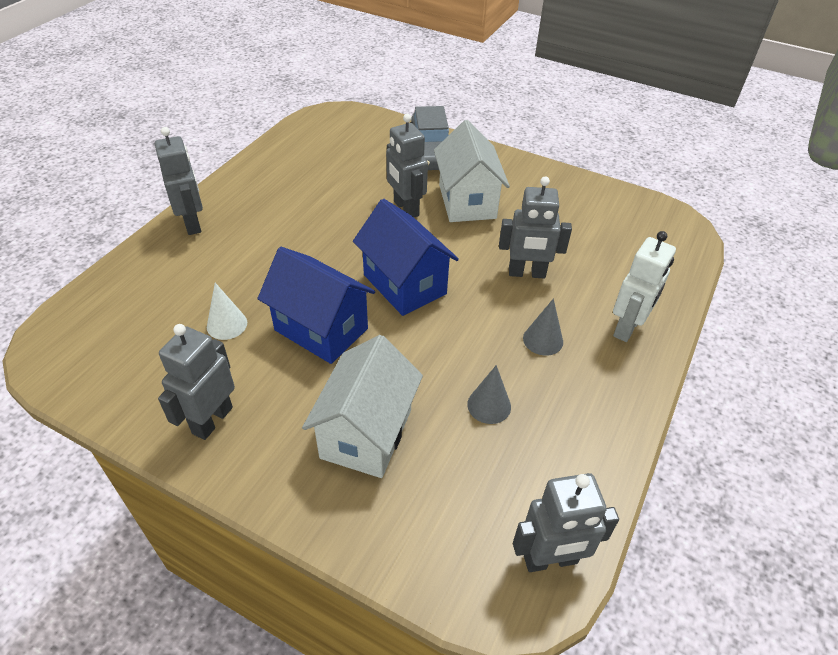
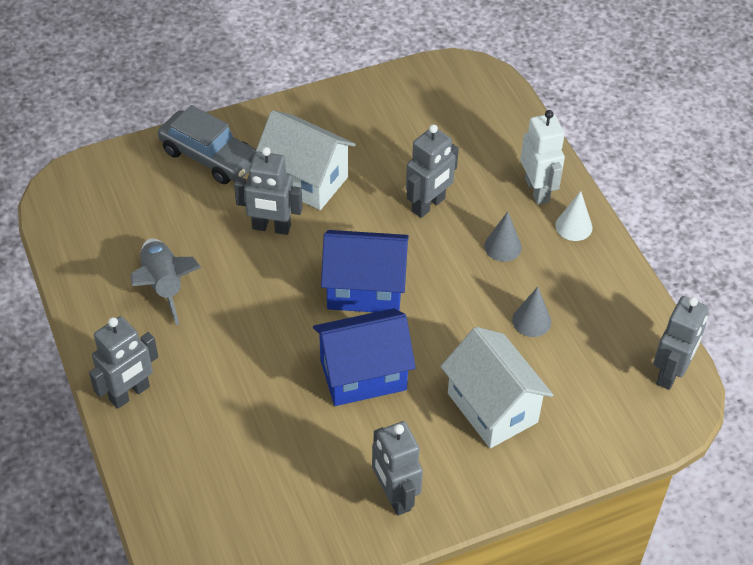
camera: 50 degrees left, 5 degrees up
grey robot [155,127,203,235] -> grey robot turned 120 degrees clockwise [89,316,158,409]
white cone [207,283,247,340] -> white cone moved to [555,191,592,241]
none -> grey rocket [131,238,201,325]

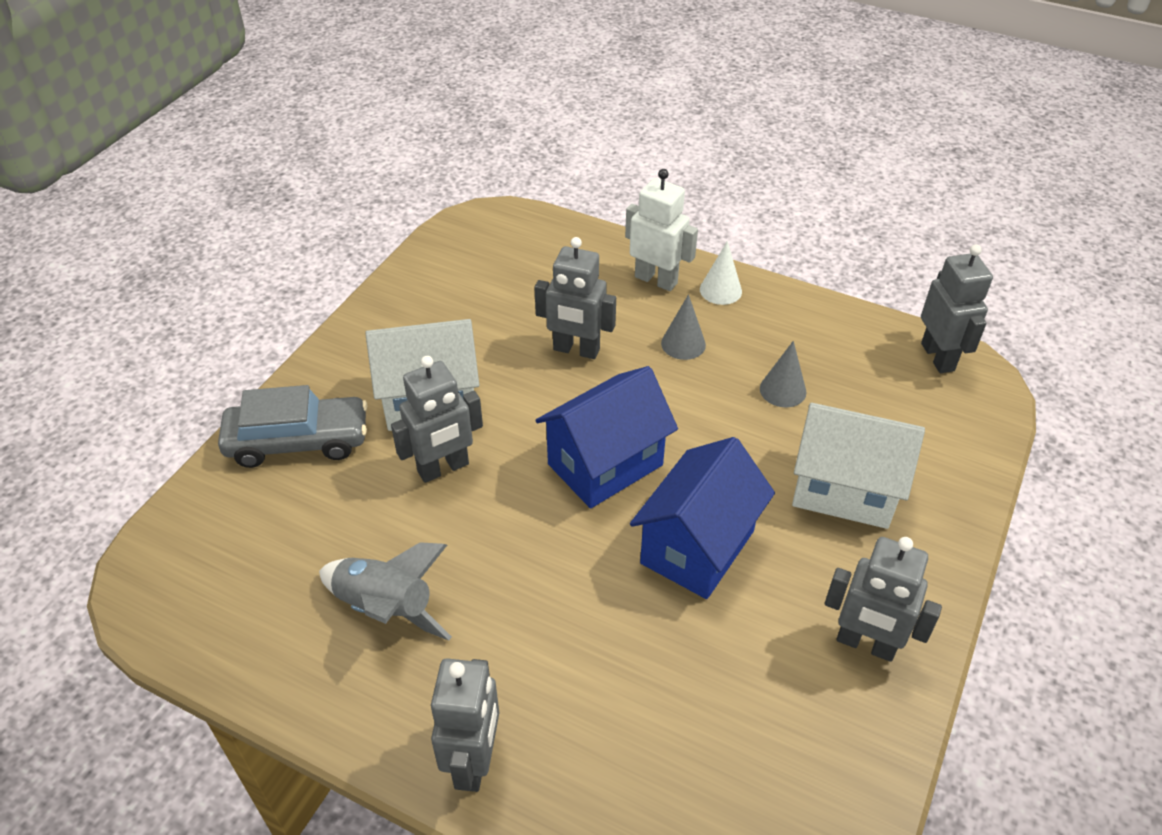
camera: 40 degrees left, 5 degrees down
grey robot [406,124,459,218] -> grey robot turned 105 degrees clockwise [534,237,616,359]

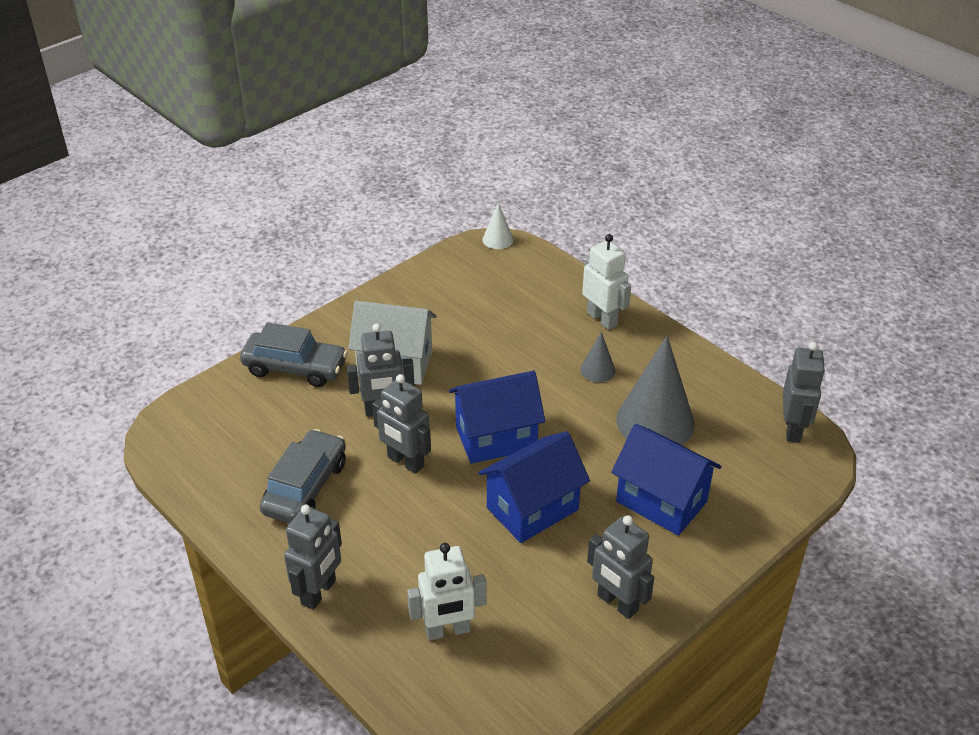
camera: 20 degrees right, 5 degrees down
grey rocket [319,542,452,640] -> grey car [260,429,346,524]
grey robot [534,237,616,359] -> grey robot moved to [372,374,431,474]
white cone [700,241,742,305] -> white cone moved to [482,202,513,249]
grey cone [760,341,806,407] -> grey cone [616,336,695,445], size x2.13
white house [792,403,925,529] -> blue house [611,424,722,536]
none -> white robot [407,543,486,640]

